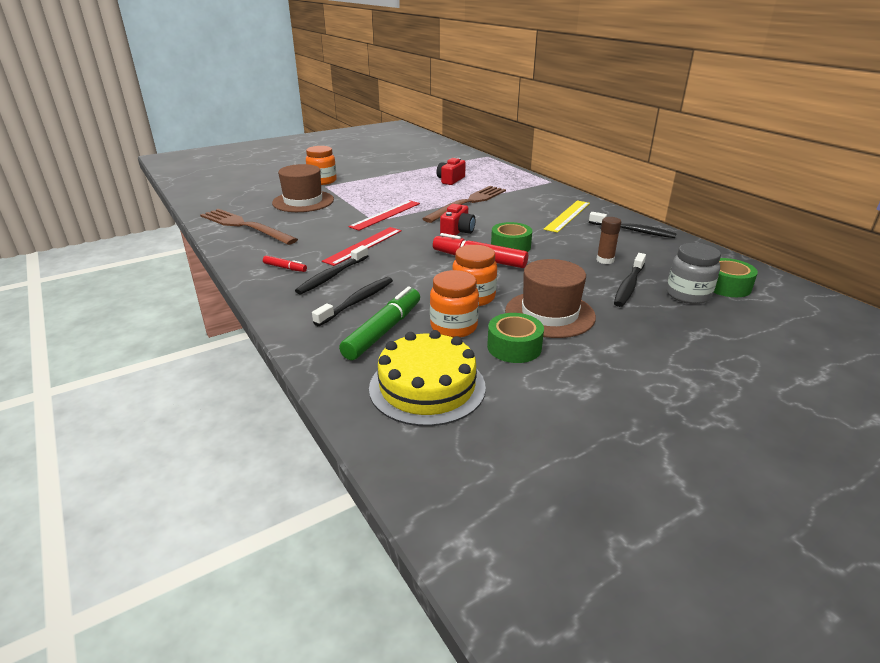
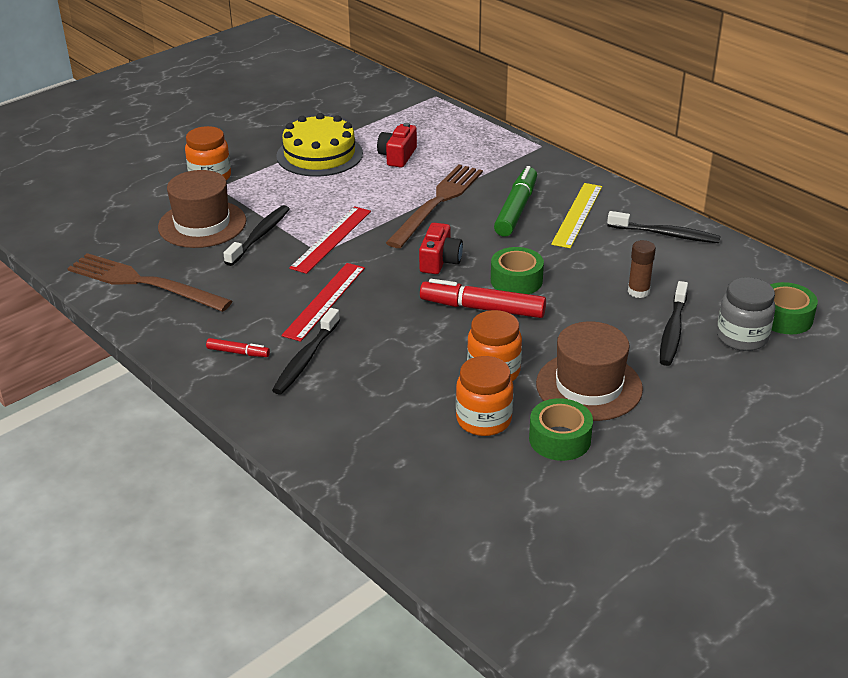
camera: 10 degrees left, 5 degrees up
black toothbrush [312,277,393,326] -> black toothbrush moved to [223,205,290,266]
green marker [339,287,420,360] -> green marker moved to [494,166,537,237]
yellow cake [369,330,486,426] -> yellow cake moved to [276,113,363,176]

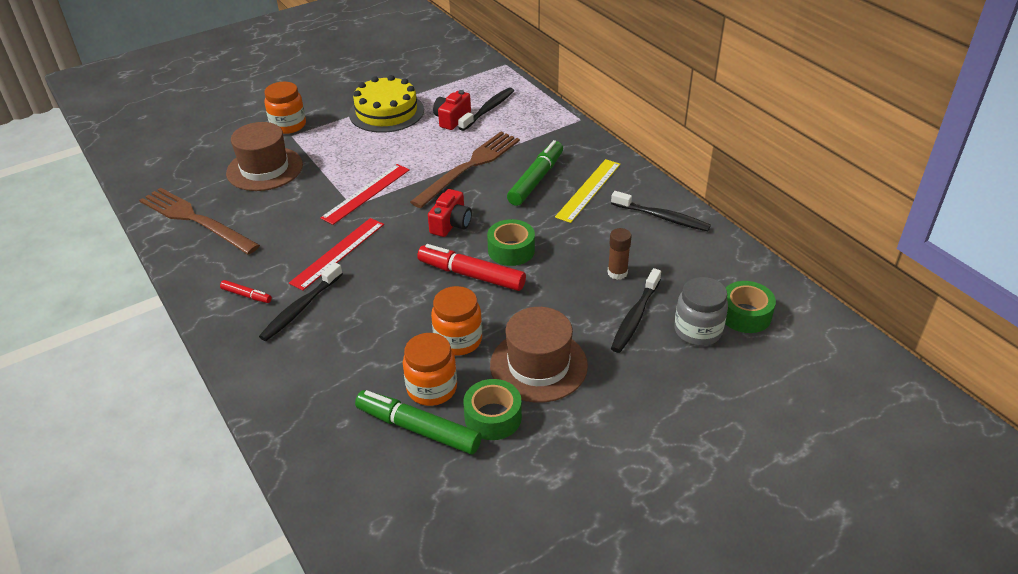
camera: 10 degrees right, 5 degrees up
black toothbrush [223,205,290,266] -> black toothbrush moved to [458,87,514,131]
none -> green marker [355,390,482,455]

